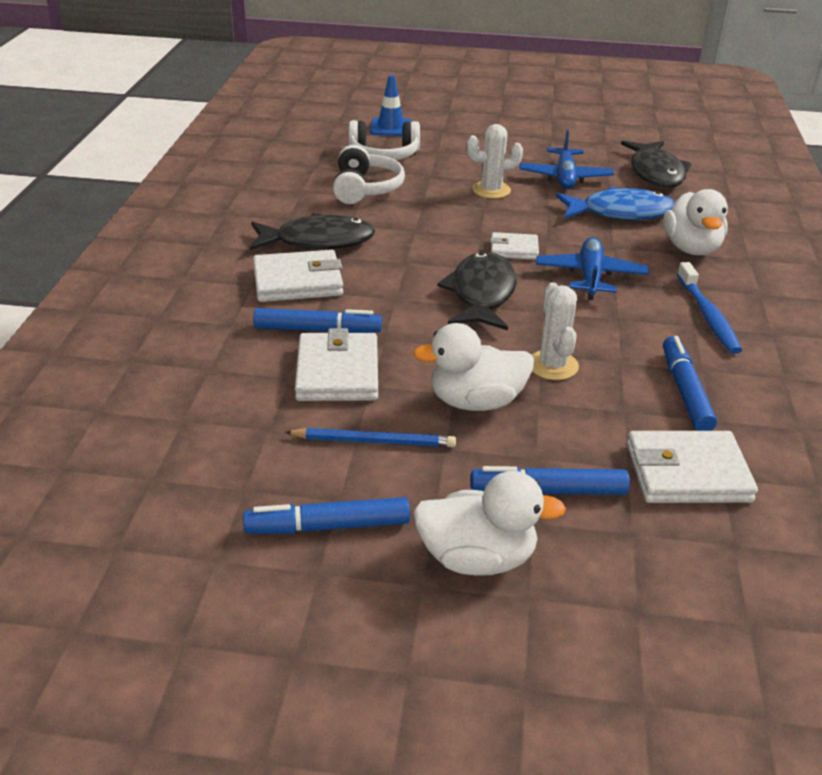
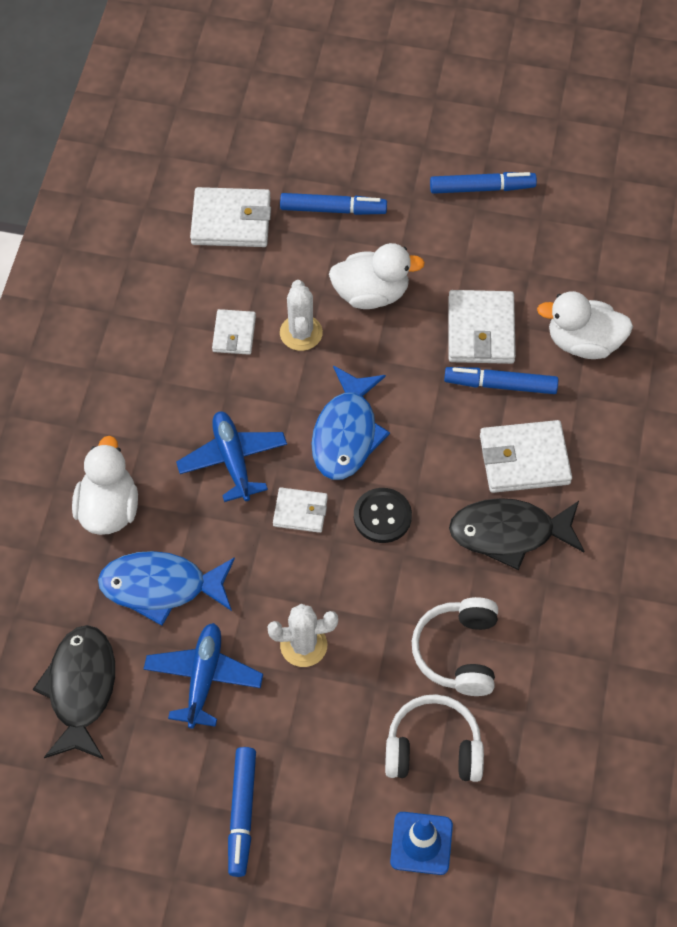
camera: 175 degrees left, 25 degrees up
blue pencil [285,428,456,447] -> none
white duck [413,471,566,576] -> white duck moved to [537,291,633,359]
black fish [437,252,517,330] -> blue fish [311,366,390,480]
blue plane [536,237,649,300] -> blue plane turned 150 degrees clockwise [176,411,287,502]
blue marker [663,336,717,431] -> blue marker moved to [228,747,256,877]
blue toothbrush [677,262,742,354] -> none
none -> white wallet [212,309,256,355]
none -> black button [354,488,412,543]

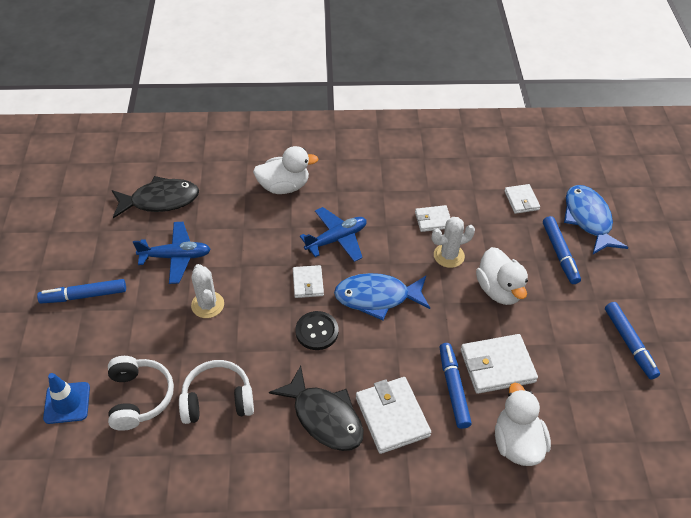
camera: 75 degrees right, 10 degrees down
blue fish [98,551,235,626] -> blue fish moved to [564,185,628,255]
white wallet [190,187,271,247] -> white wallet [504,184,540,214], size x0.59
black fish [449,498,584,570] -> black fish turned 150 degrees clockwise [269,366,364,451]

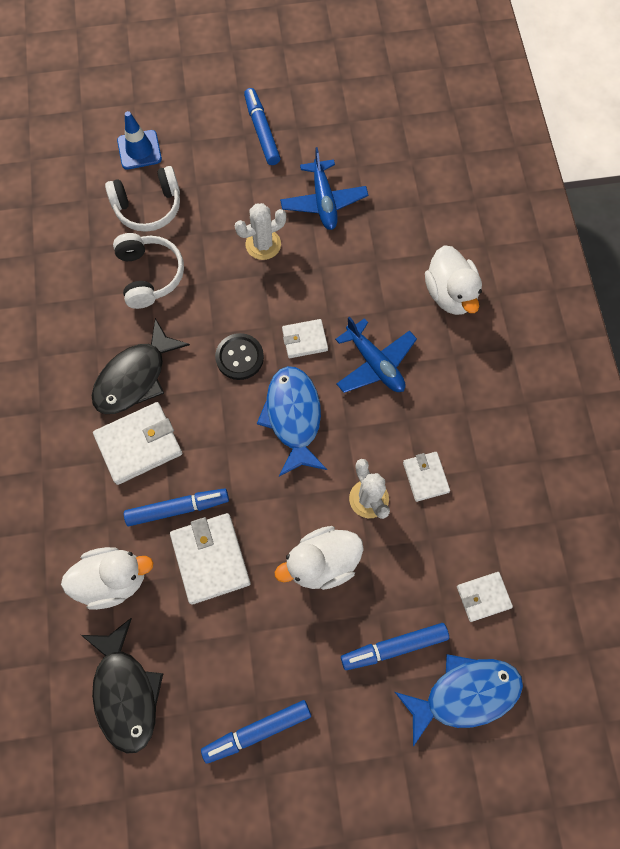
camera: 85 degrees right, 20 degrees up
black fish [112,176,199,219] -> black fish moved to [81,618,164,753]

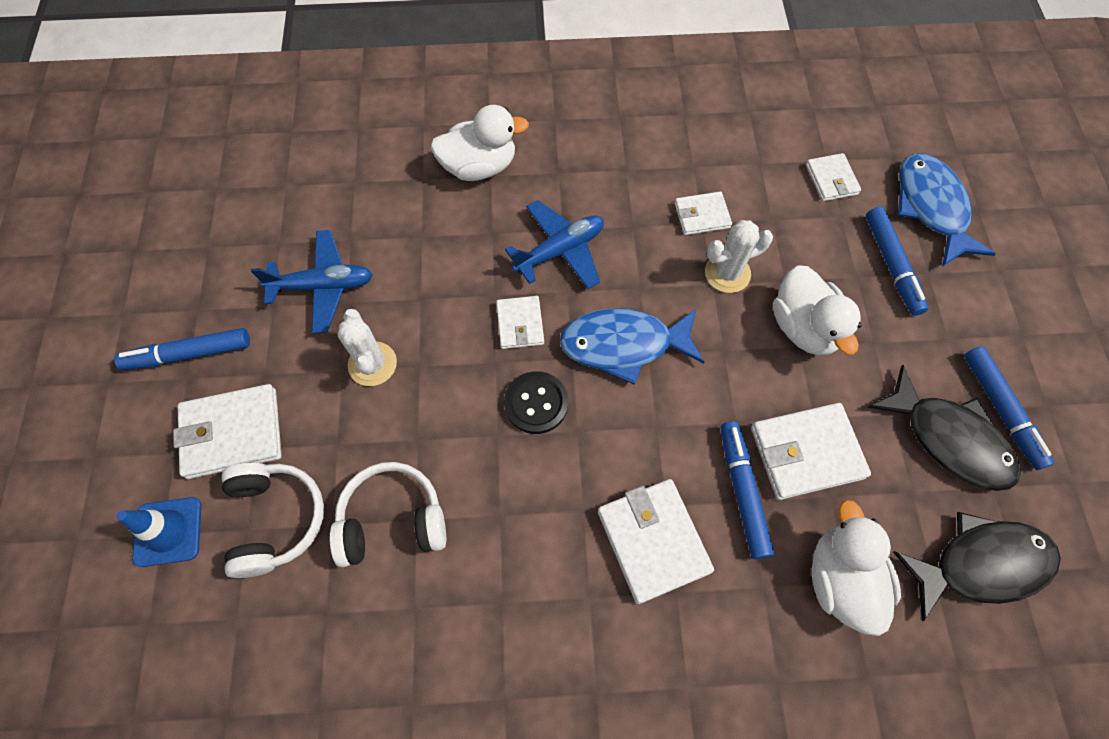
camera: 85 degrees left, 5 degrees down
black fish [92,318,190,414] -> black fish moved to [867,365,1021,491]
none -> white wallet [173,384,282,479]

